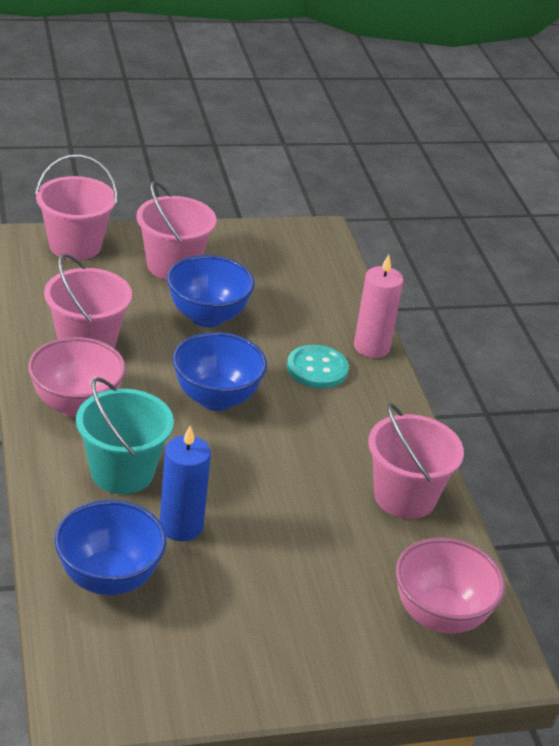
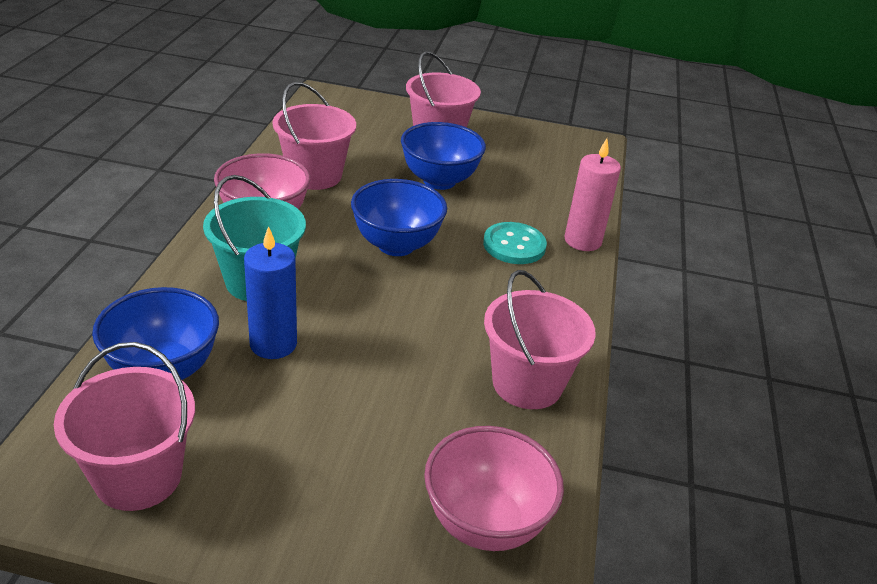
camera: 25 degrees right, 0 degrees up
pink bucket [35,155,117,260] -> pink bucket moved to [54,342,195,511]

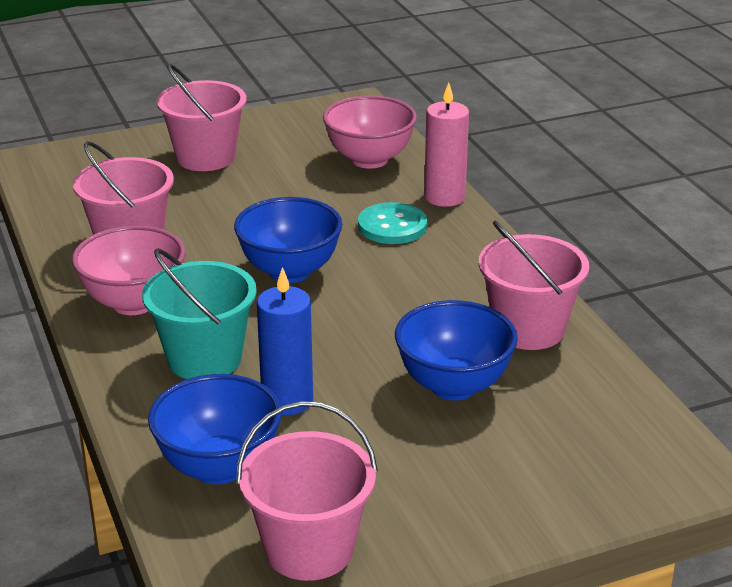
camera: 30 degrees left, 5 degrees down
blue bowl [401,122,486,190] -> blue bowl moved to [395,300,518,400]
pink bowl [424,426,564,551] -> pink bowl moved to [323,95,417,169]

